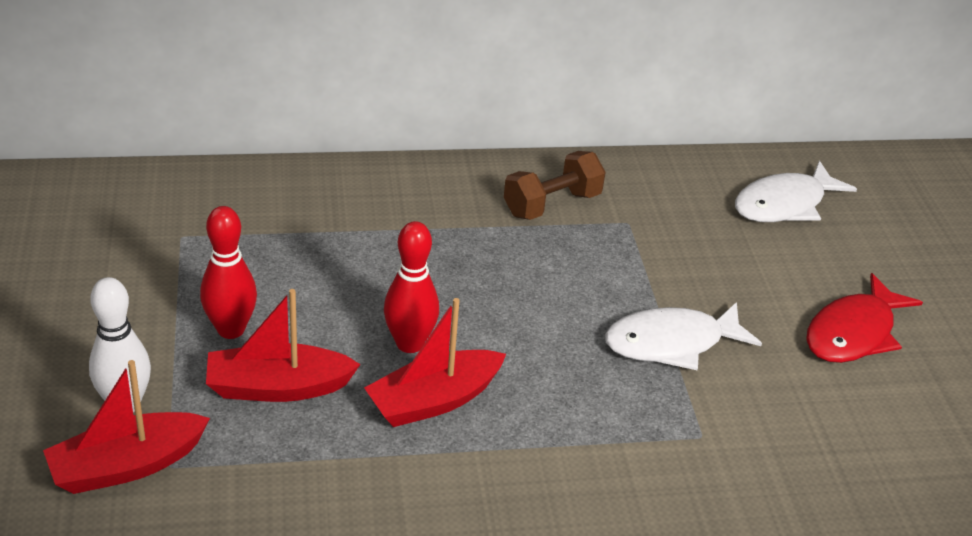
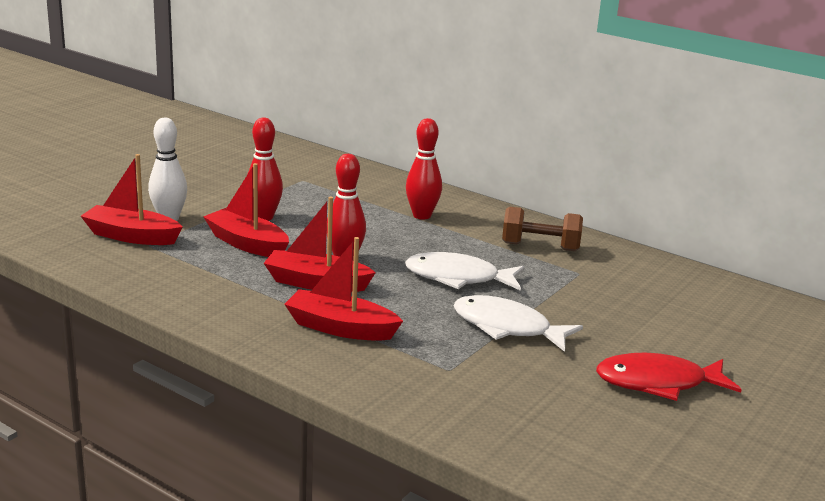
camera: 45 degrees right, 15 degrees down
white fish [735,160,857,222] -> white fish moved to [405,252,524,291]
none -> red boat [284,237,403,341]
none -> red bowling pin [406,118,442,220]

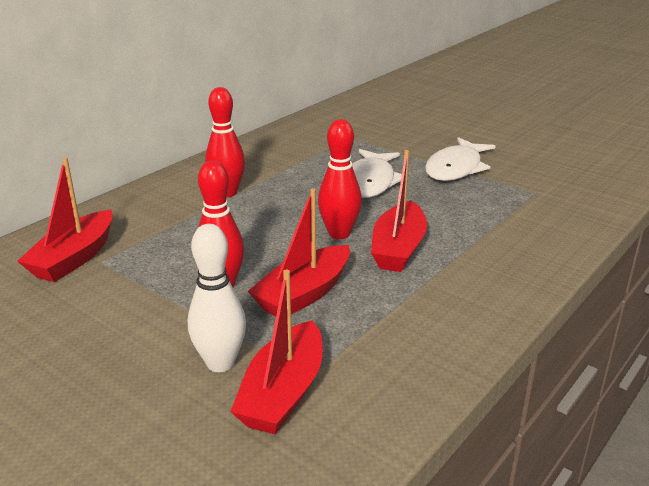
camera: 85 degrees left, 5 degrees up
red boat [284,237,403,341] -> red boat moved to [17,158,113,282]
brown dumbbell [502,207,583,251] -> none
red fish [596,353,742,401] -> none

